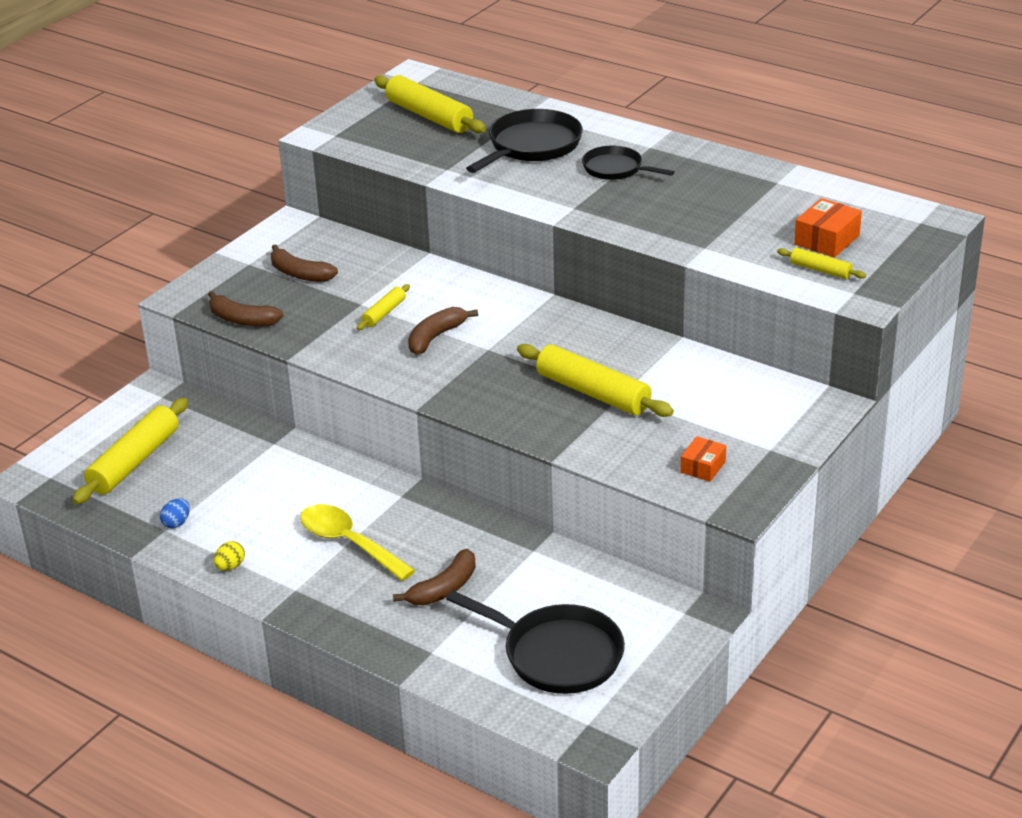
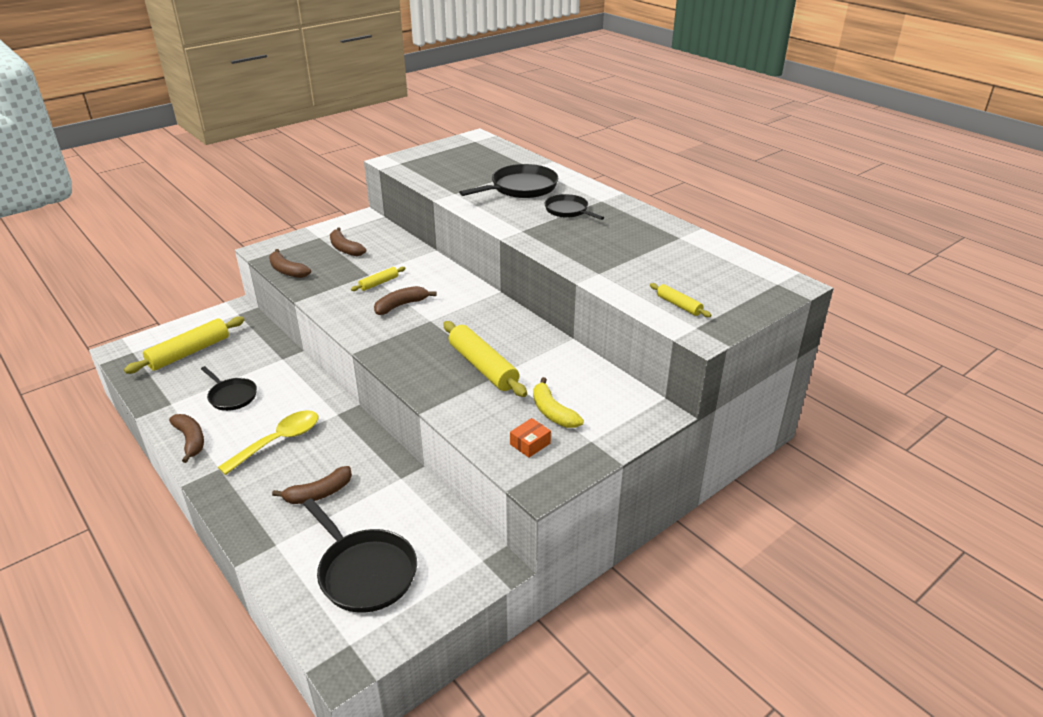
camera: 15 degrees right, 0 degrees up
blue egg [160,498,190,528] -> none
yellow egg [214,541,245,571] -> brown banana [169,414,204,463]
yellow spoon [300,504,415,581] -> yellow spoon turned 75 degrees clockwise [218,410,318,475]
yellow rolling pin [374,75,486,133] -> none
orange box [794,198,862,258] -> none
none -> black pan [201,366,257,411]
none -> yellow banana [533,377,584,428]

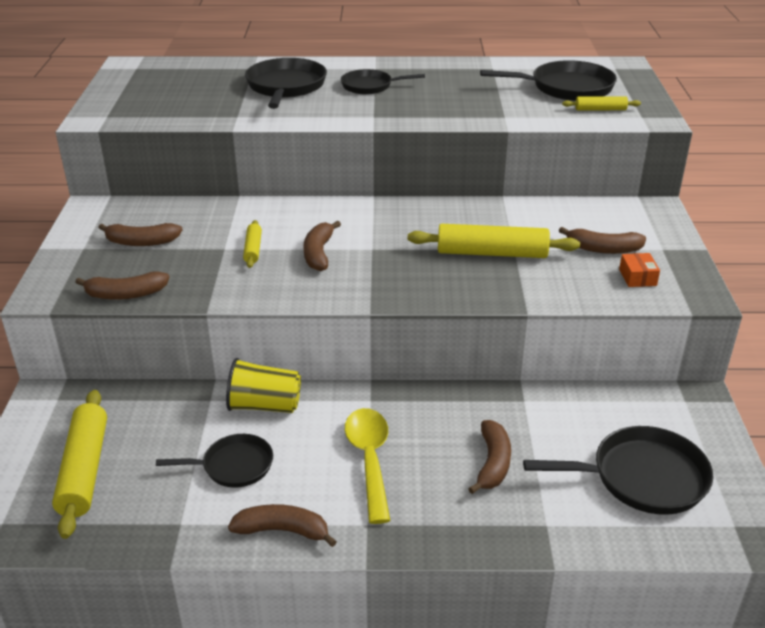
camera: 50 degrees left, 0 degrees up
yellow banana [533,377,584,428] -> brown banana [559,227,646,254]
none -> yellow cup [226,358,301,413]
none -> black pan [480,60,617,101]

